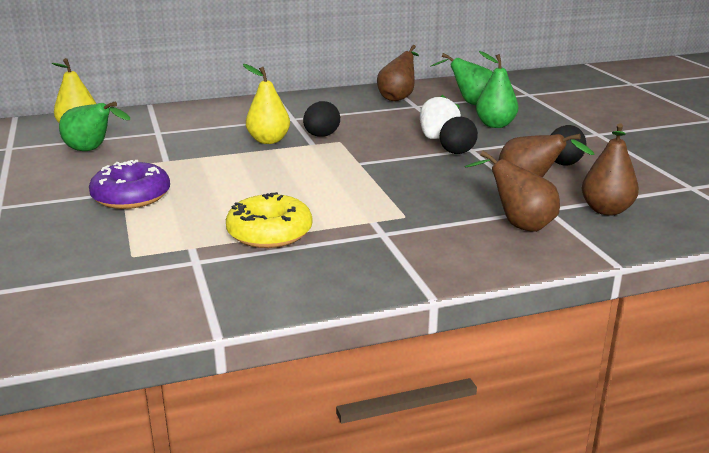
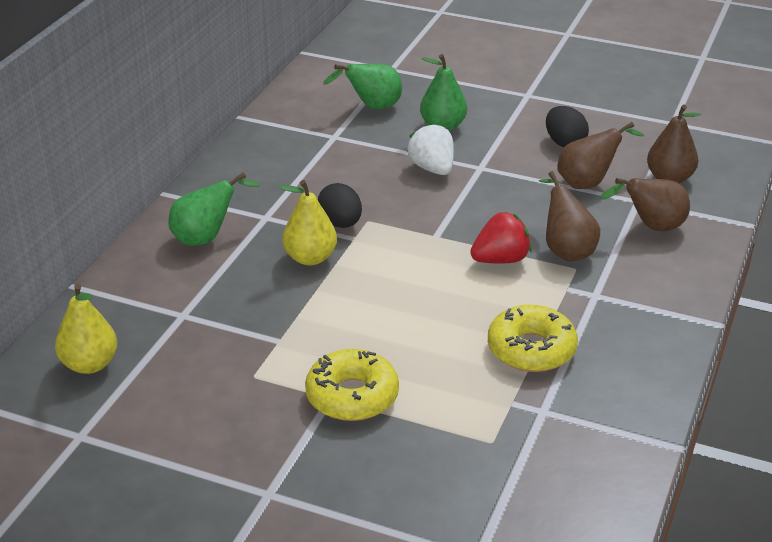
camera: 50 degrees left, 10 degrees up
green pear [59,102,130,151] -> green pear moved to [168,172,260,246]
purple donut [89,160,170,209] -> yellow donut [305,349,399,421]
brown pear [377,45,419,101] -> brown pear moved to [539,171,600,261]
black egg [440,117,478,154] -> none
none -> red strawberry [470,212,532,264]

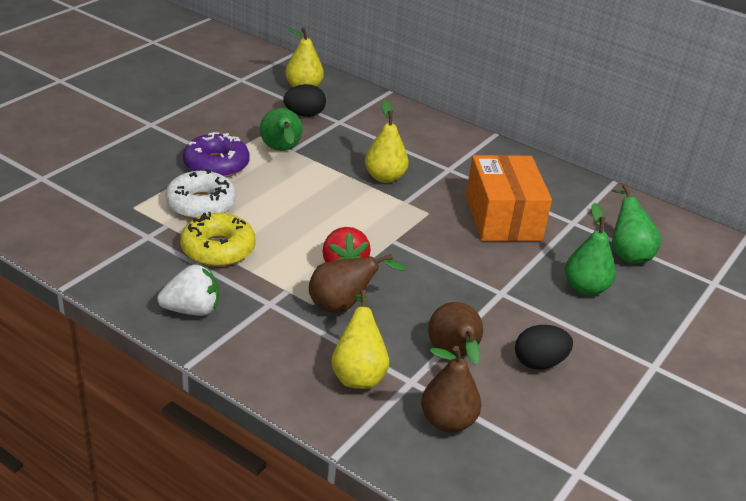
camera: 100 degrees right, 0 degrees up
green pear [168,172,260,246] -> green pear moved to [260,108,303,151]
yellow donut [305,349,399,421] -> purple donut [183,132,250,178]
black egg [318,183,362,228] -> black egg moved to [283,84,326,117]
white strawberry [407,123,454,175] -> white strawberry moved to [157,265,219,316]
brown pear [600,178,690,231] -> yellow pear [331,290,389,389]
none -> white donut [165,169,236,219]
none -> orange box [466,155,552,241]

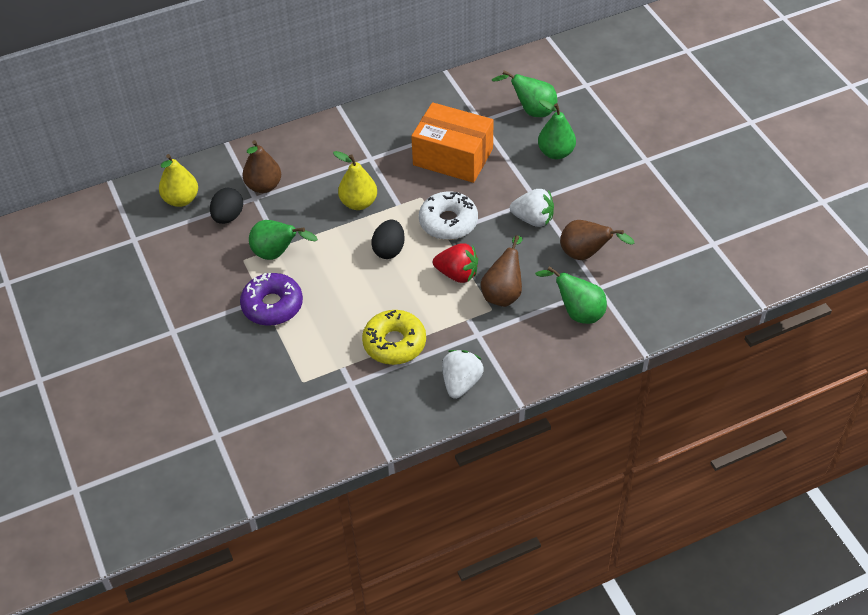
camera: 55 degrees left, 15 degrees up
white donut [165,169,236,219] -> white donut moved to [419,192,478,240]
yellow pear [331,290,389,389] -> green pear [535,266,607,324]
brown pear [421,346,481,433] -> brown pear moved to [242,140,281,193]
black egg [515,325,573,370] -> black egg moved to [371,219,405,259]
none -> white strawberry [510,189,554,227]

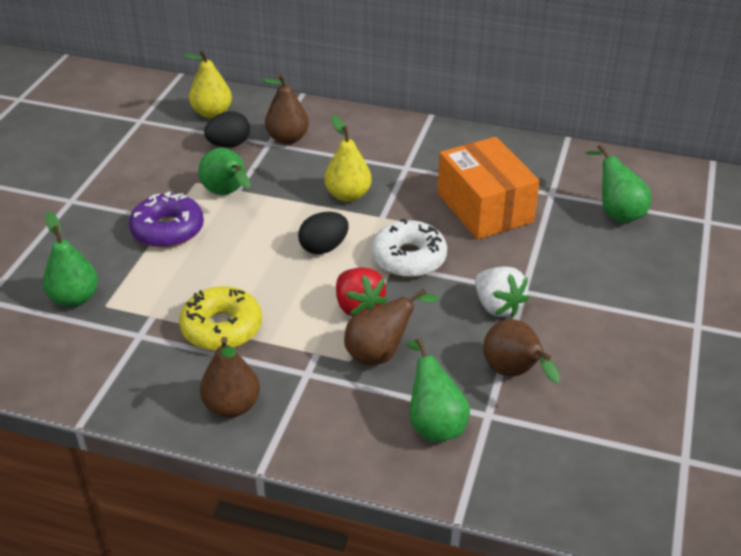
camera: 40 degrees right, 10 degrees down
white strawberry [442,350,484,399] -> brown pear [200,337,260,418]
green pear [538,99,576,159] -> green pear moved to [43,212,98,307]

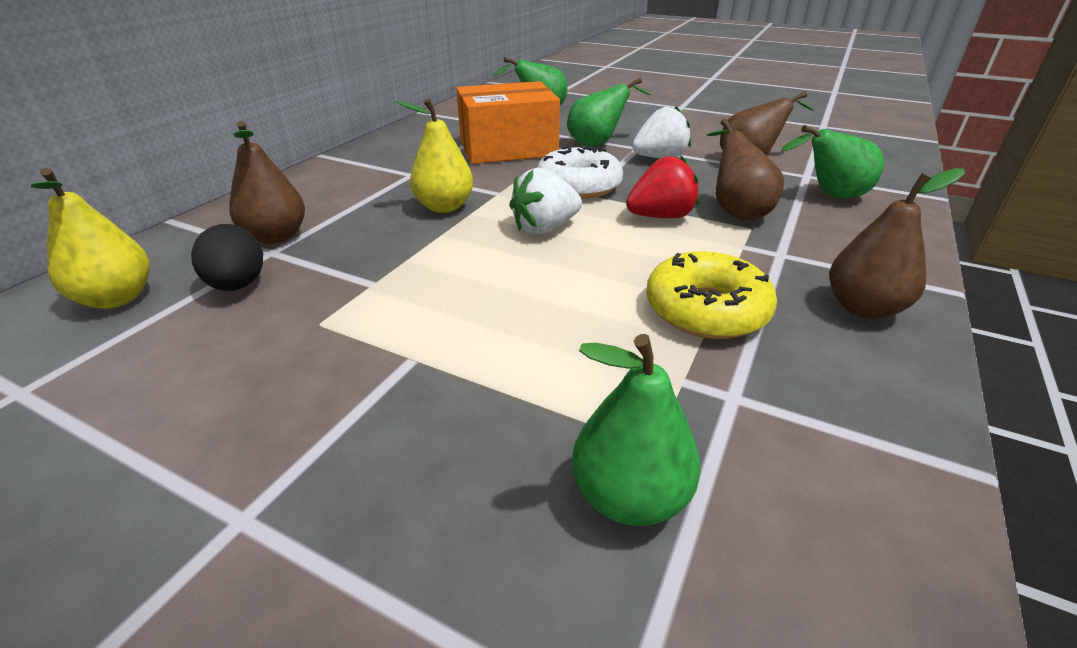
camera: 80 degrees left, 5 degrees down
purple donut [129,191,204,248] -> none
green pear [198,148,250,195] -> green pear moved to [567,77,651,147]
black egg [298,212,349,254] -> white strawberry [509,168,582,234]

